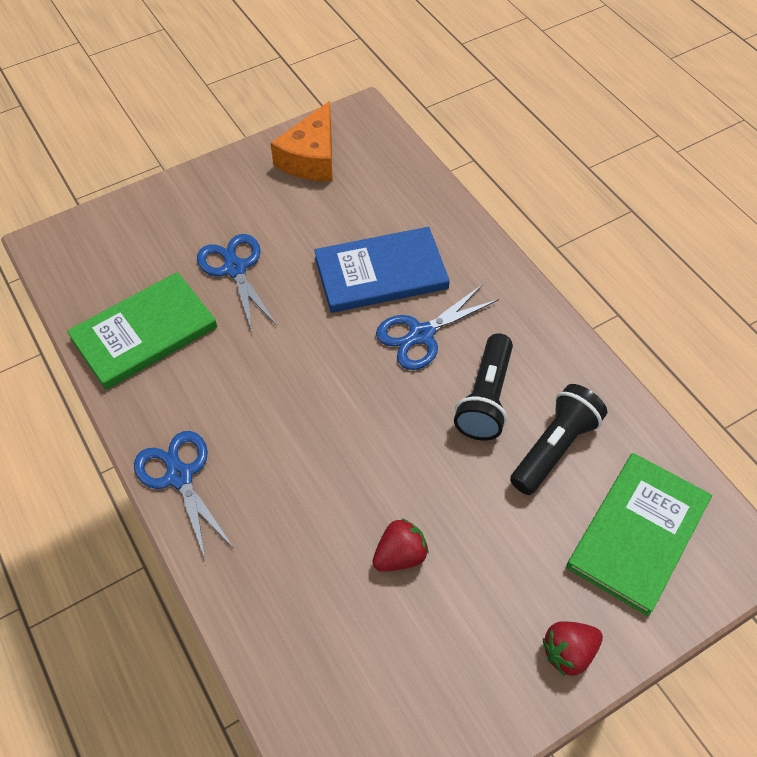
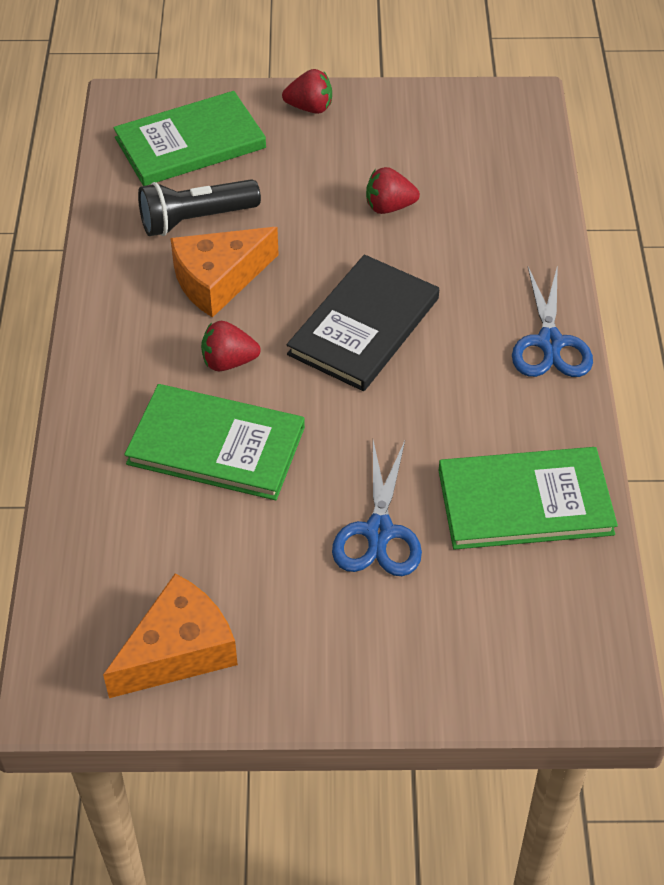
camera: 150 degrees left, 5 degrees down
blue book [314,227,450,313] -> green book [124,384,305,500]
blue scissors [376,284,499,370] -> red strawberry [201,321,261,371]
black flashlight [454,333,513,441] -> orange cheese [170,227,279,318]
none -> black book [287,255,439,391]

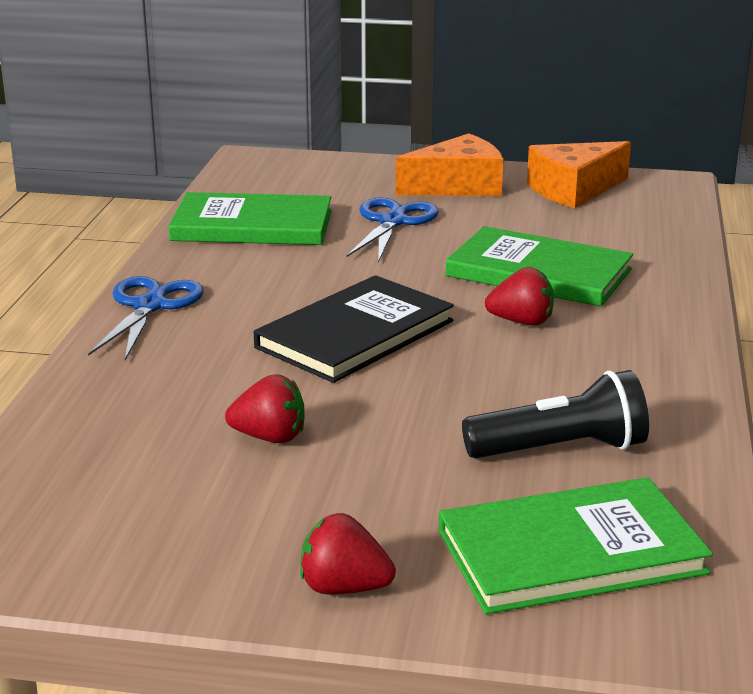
camera: 170 degrees left, 25 degrees down
orange cheese [170,227,279,318] -> orange cheese moved to [396,133,503,196]

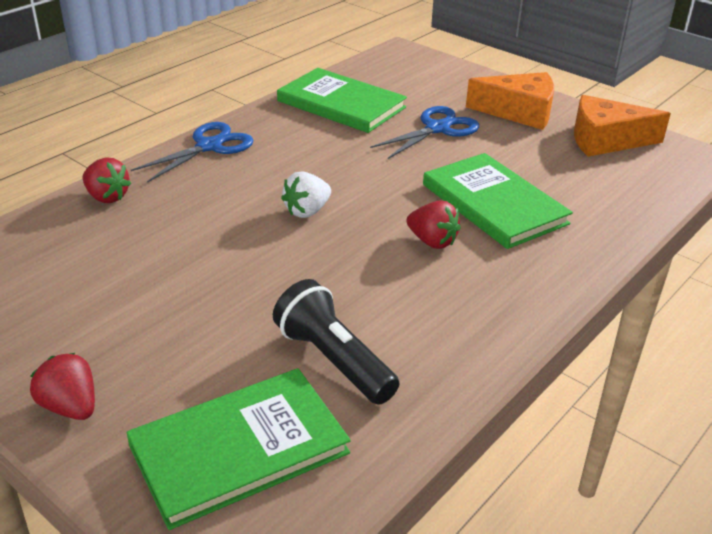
camera: 30 degrees right, 10 degrees up
red strawberry [225,374,304,443] -> red strawberry moved to [83,157,131,203]
black book [254,275,454,383] -> white strawberry [281,171,331,218]
green book [439,478,713,614] -> green book turned 45 degrees counterclockwise [127,368,351,530]
black flashlight [462,370,649,459] -> black flashlight turned 150 degrees counterclockwise [273,279,399,405]

